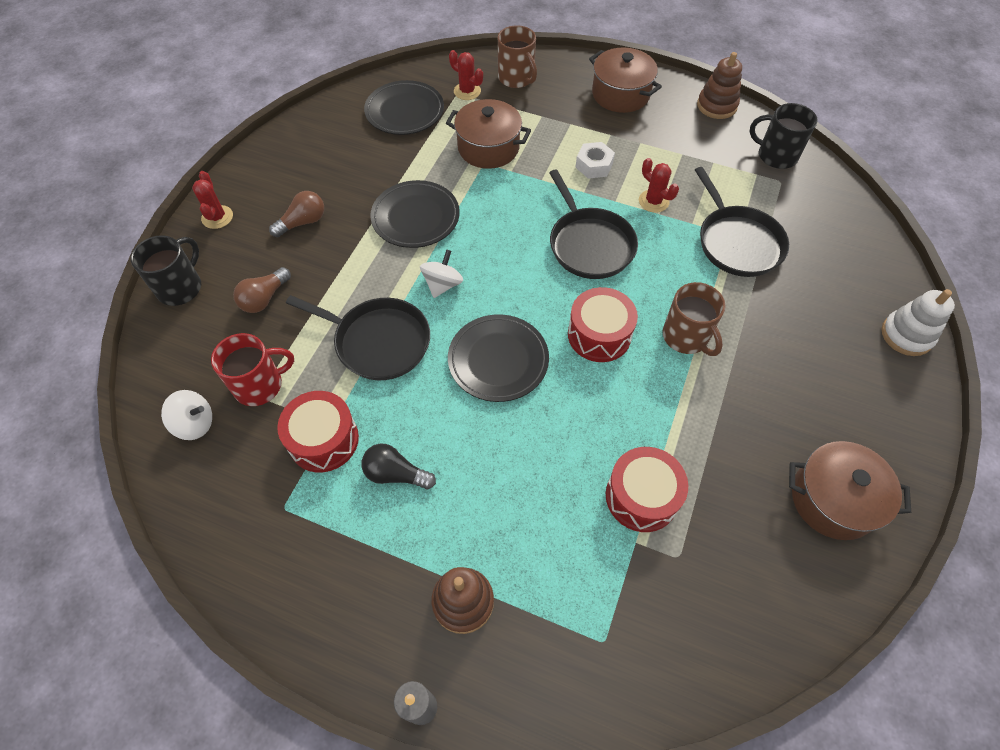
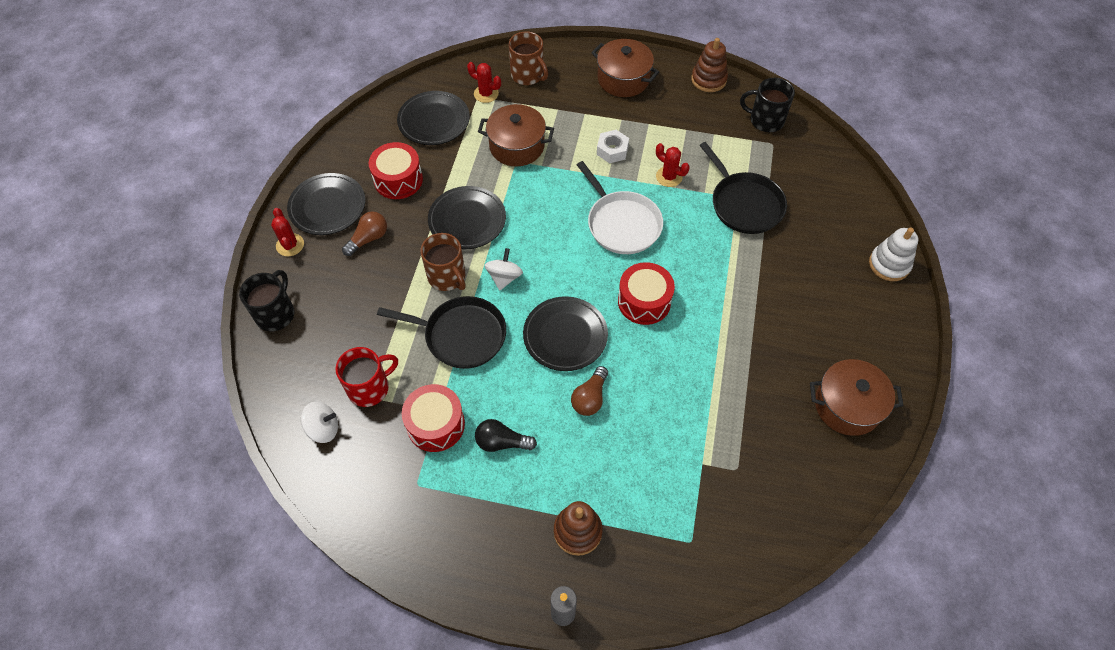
camera: 10 degrees left, 0 degrees up
brown light bulb [233,267,291,313] -> brown light bulb moved to [571,366,608,416]
black pan [549,169,638,279] -> white pan [577,161,663,254]
red drum [606,447,688,532] -> red drum moved to [369,142,423,199]
brown mug [663,282,726,356] -> brown mug moved to [420,233,466,291]
none -> black plate [287,173,365,235]

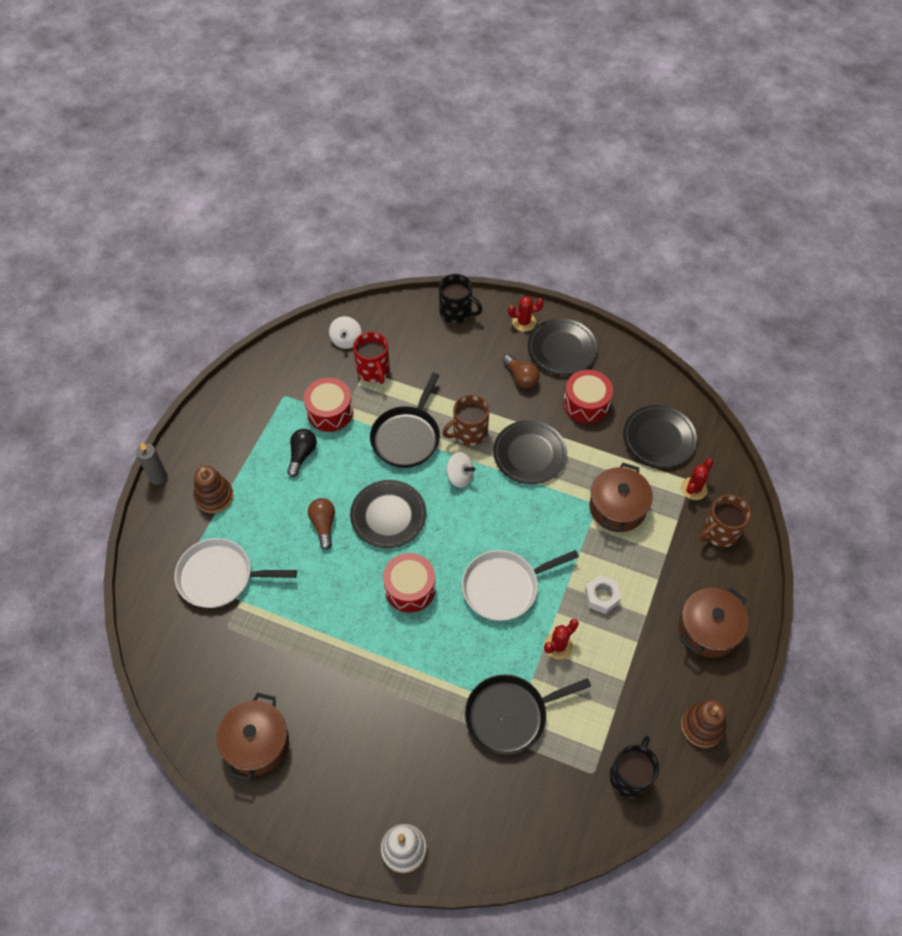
camera: 100 degrees right, 0 degrees up
brown light bulb [571,366,608,416] -> brown light bulb turned 45 degrees clockwise [308,498,335,550]
none -> white pan [174,538,297,608]

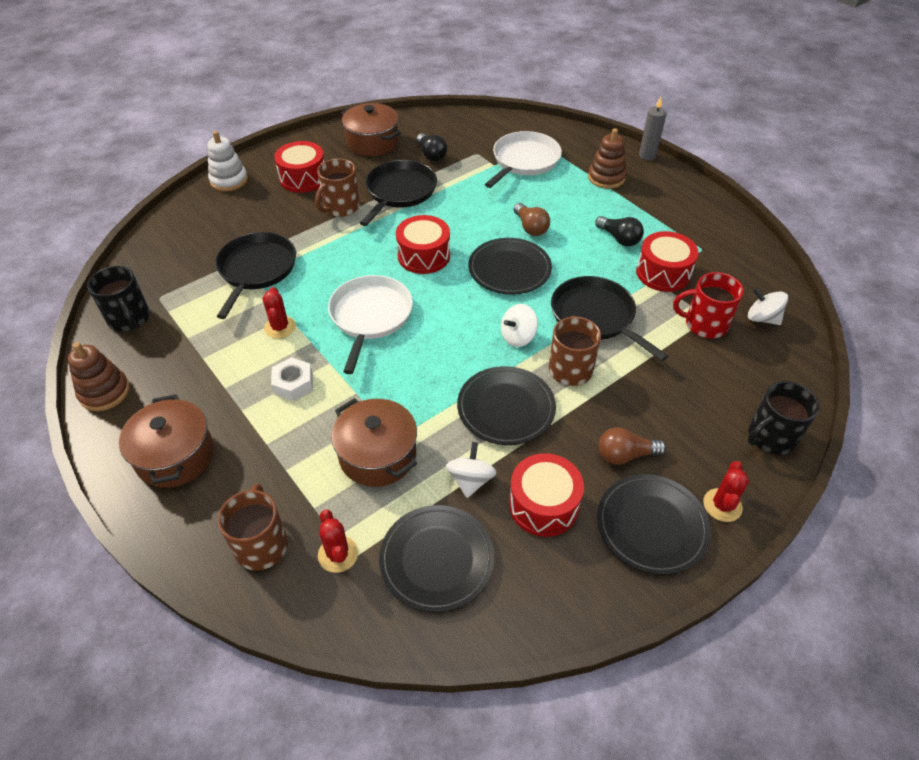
camera: 120 degrees right, 10 degrees down
brown light bulb [308,498,335,550] -> brown light bulb turned 45 degrees clockwise [513,203,550,236]
none -> red drum [274,141,324,193]
none -> brown mug [315,158,360,217]
none -> black pan [360,160,437,226]
none -> black light bulb [417,133,447,161]
none -> white spinning top [446,442,496,498]

